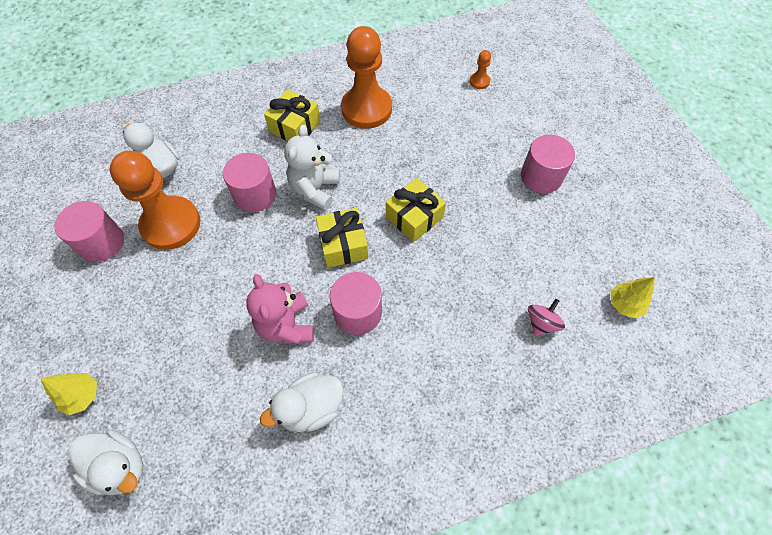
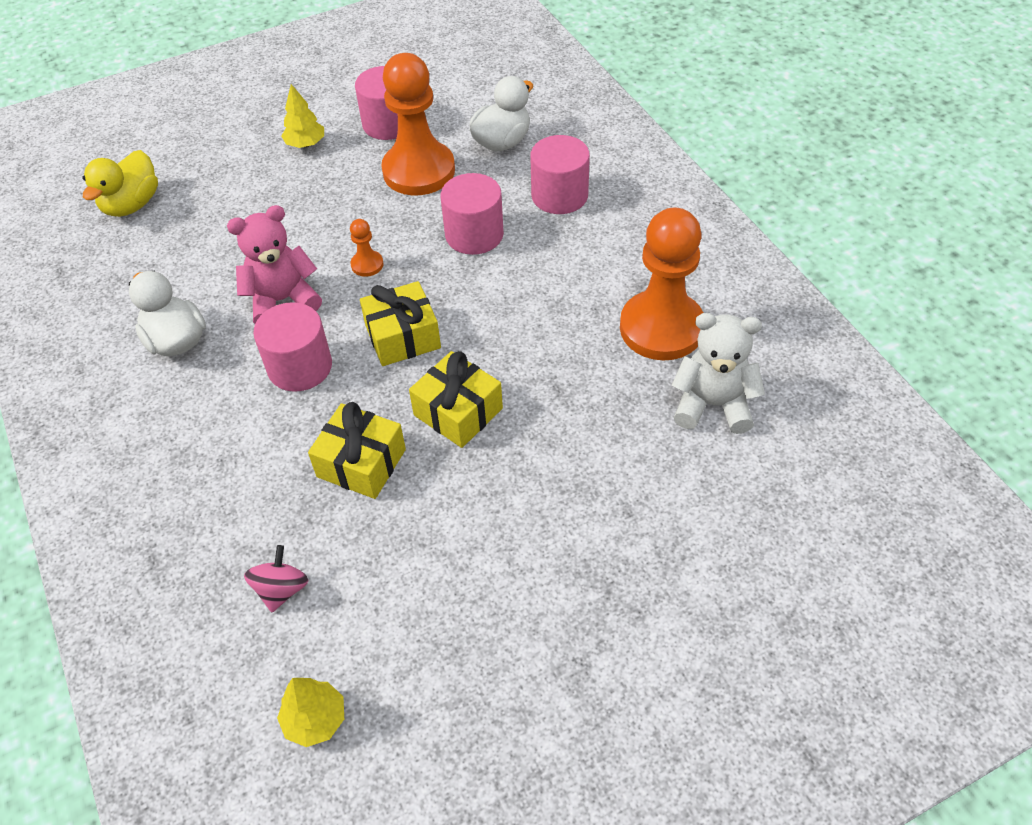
camera: 85 degrees right, 10 degrees down
yellow tree [41,373,97,415] -> yellow tree moved to [281,84,324,148]
white duck [68,430,143,495] -> yellow duck [82,150,158,217]
yellow gift [264,90,321,141] -> yellow gift moved to [308,402,406,499]
white teddy bear [284,125,340,210] -> white teddy bear moved to [672,313,765,434]
orange pawn [470,50,491,89] -> orange pawn moved to [350,219,384,277]
pink cylinder [521,134,575,193] -> pink cylinder moved to [530,135,590,214]
pink spinning top [528,299,565,336] -> pink spinning top turned 105 degrees counterclockwise [244,545,308,612]

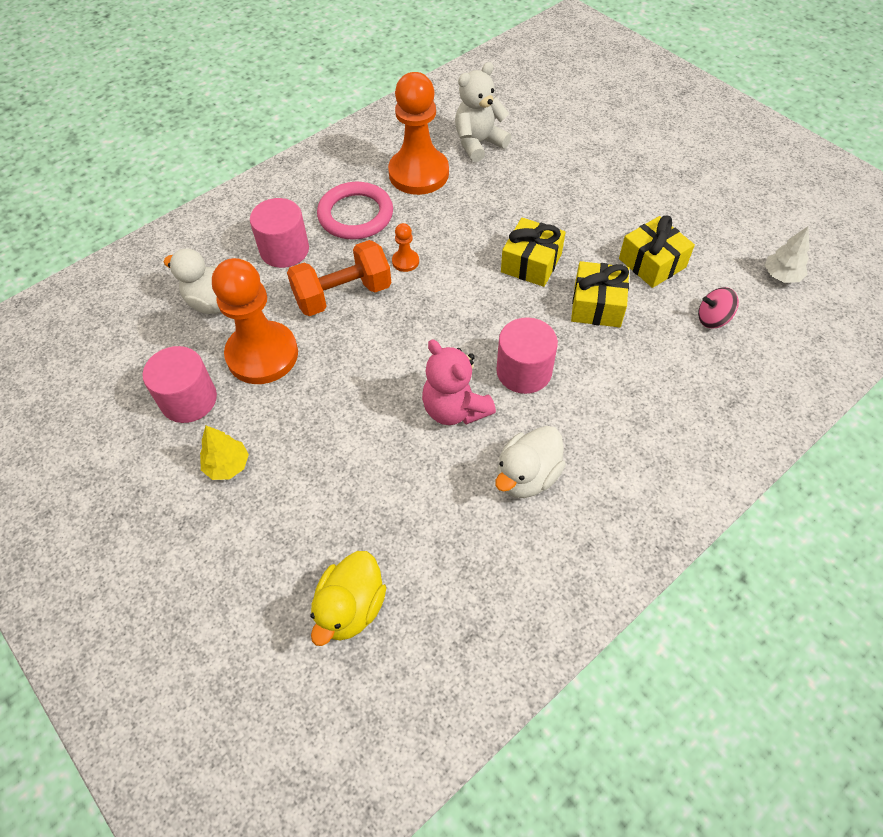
camera: 105 degrees left, 5 degrees up
yellow duck [82,150,158,217] -> yellow duck turned 105 degrees clockwise [310,551,386,646]
yellow tree [277,678,344,747] -> white tree [764,226,809,283]
orange pawn [350,219,384,277] -> orange pawn moved to [392,223,419,272]
yellow gift [360,281,441,366] -> yellow gift moved to [619,216,695,288]
pink cylinder [440,173,504,255] -> orange dumbbell [287,240,391,316]
white teddy bear [672,313,765,434] -> white teddy bear turned 60 degrees clockwise [455,62,511,162]
none -> pink ring [317,182,393,239]

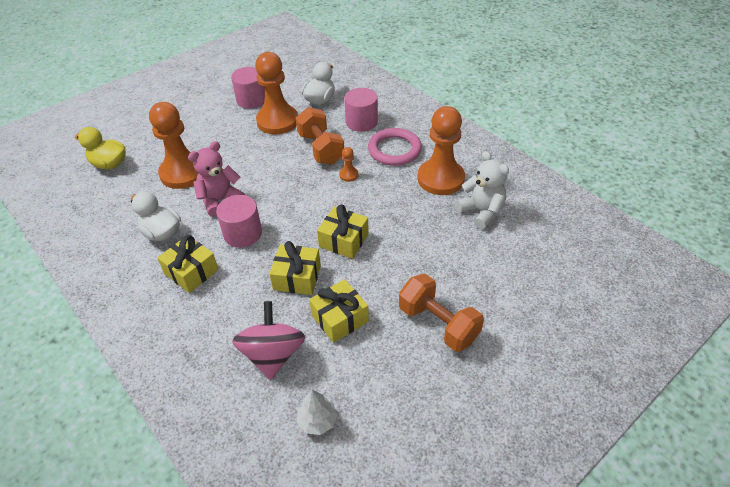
camera: 90 degrees right, 10 degrees down
yellow tree [200,425,249,480] -> none
pink spinning top [698,287,739,328] -> pink spinning top [232,301,305,380], size x1.87
none -> orange pawn [149,102,198,189]
none -> yellow gift [157,235,219,293]
none -> orange dumbbell [399,274,484,352]

